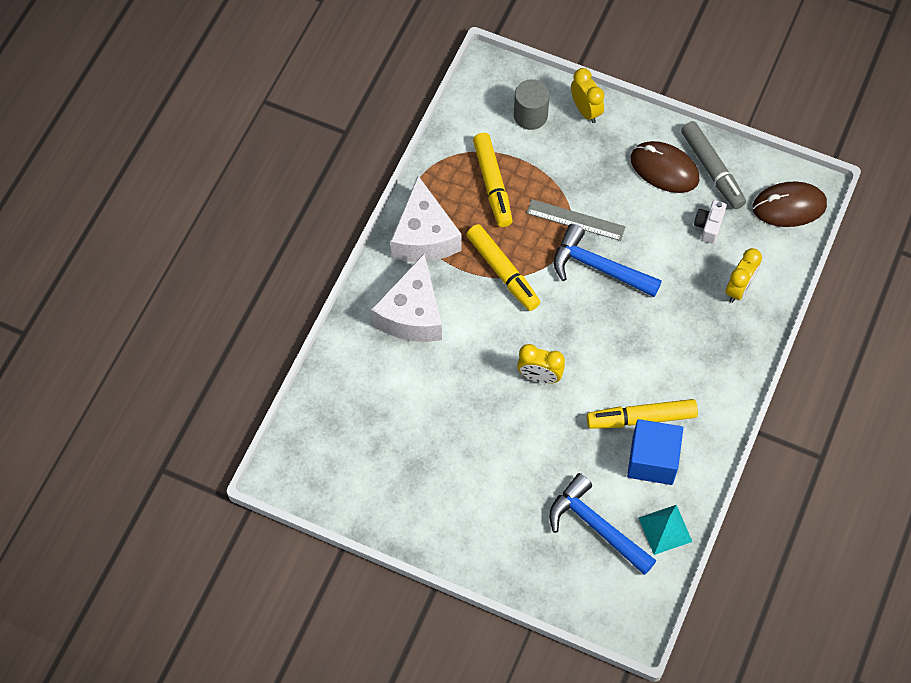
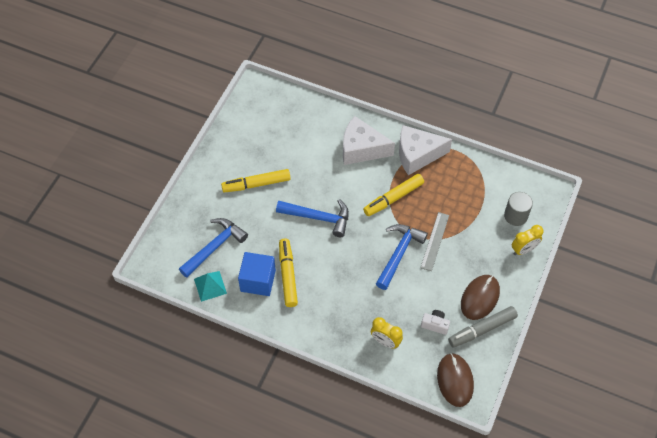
camera: 90 degrees right, 5 degrees down
yellow marker [473,133,513,227] -> yellow marker moved to [221,169,291,192]
yellow clock [517,344,565,384] -> blue hammer [276,199,349,237]

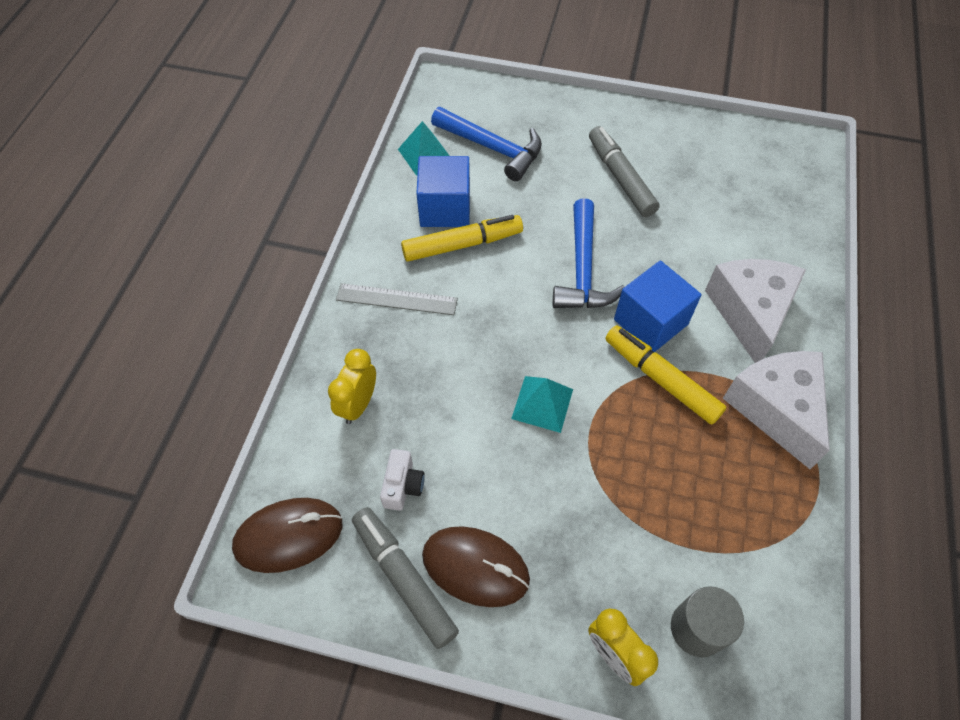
camera: 80 degrees right, 0 degrees up
yellow marker [221,169,291,192] -> grey marker [589,126,660,217]
blue hammer [376,224,428,290] -> turquoise pyramid [511,376,573,433]
grey ruler [420,212,449,271] -> grey ruler moved to [336,283,458,315]
none -> blue cube [614,261,702,352]

